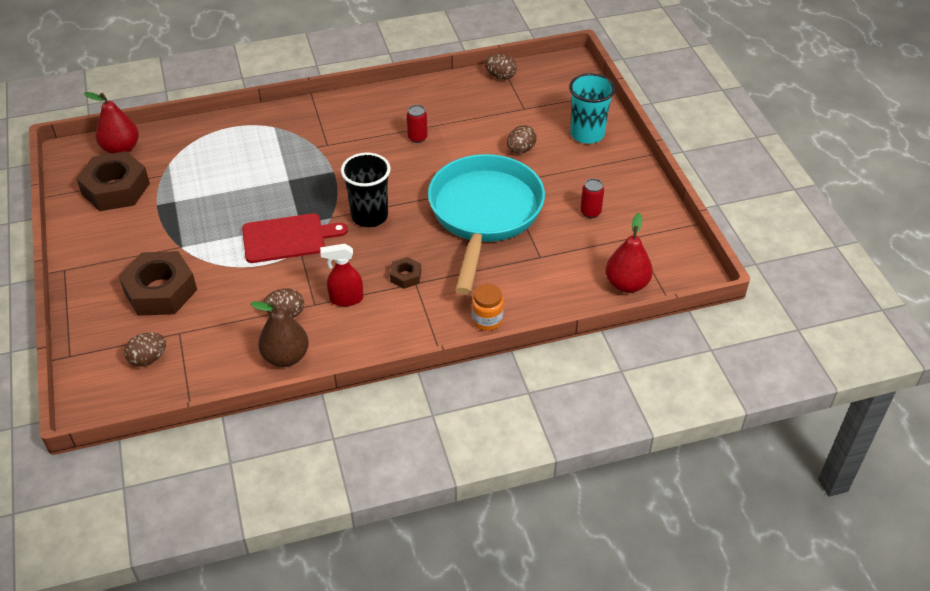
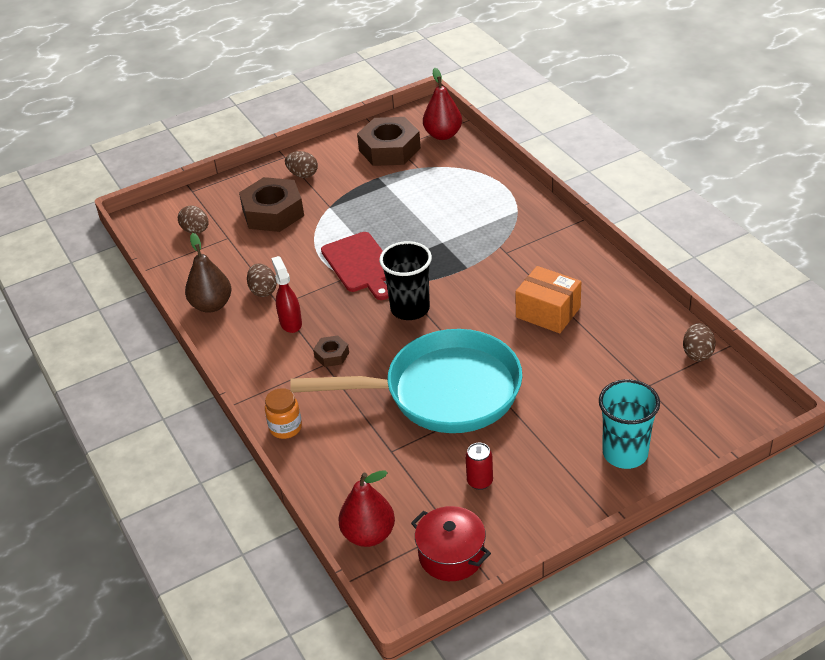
camera: 80 degrees right, 5 degrees down
red can [407,105,428,143] -> orange box [515,266,581,333]
brown egg [507,125,537,154] -> brown egg moved to [285,151,318,178]
none -> red pot [411,506,491,581]

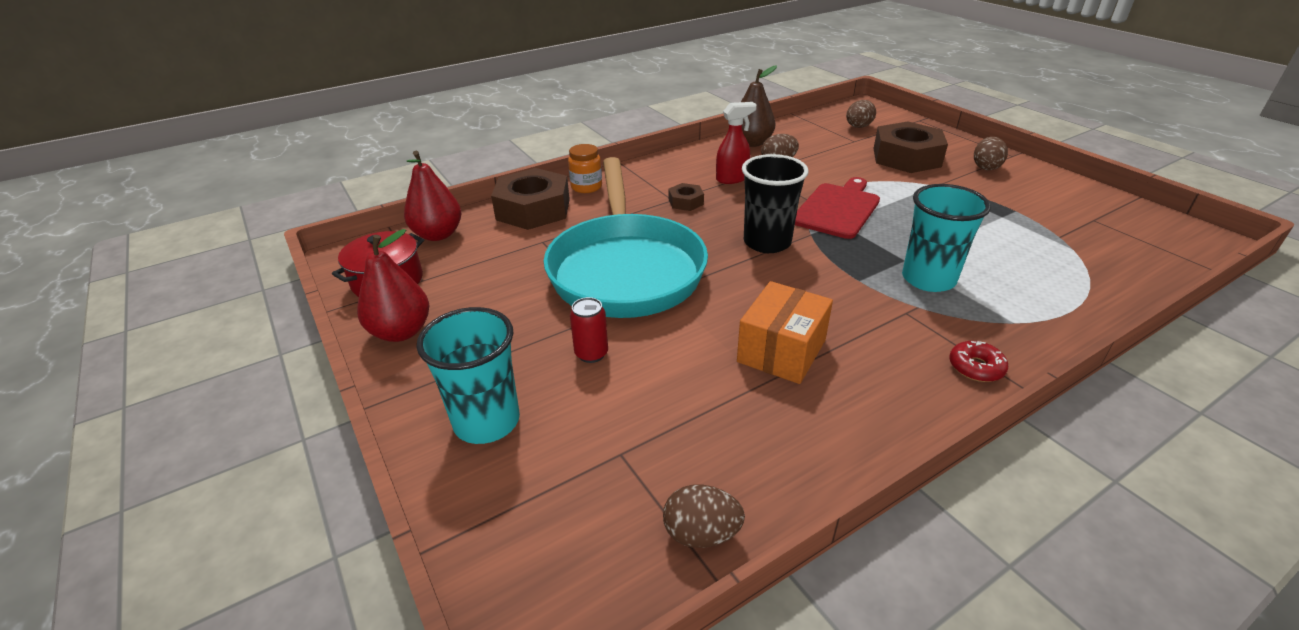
camera: 85 degrees right, 5 degrees down
red cutting board [321,232,389,300] -> red cutting board turned 150 degrees clockwise [795,177,880,239]
brown nut [357,117,421,166] -> brown nut moved to [491,168,570,230]
red pear [423,68,462,140] -> red pear moved to [357,229,430,342]
red can [465,443,493,490] -> red can moved to [570,297,608,363]
none -> turquoise cup [902,184,991,292]
none -> red donut [949,341,1008,382]

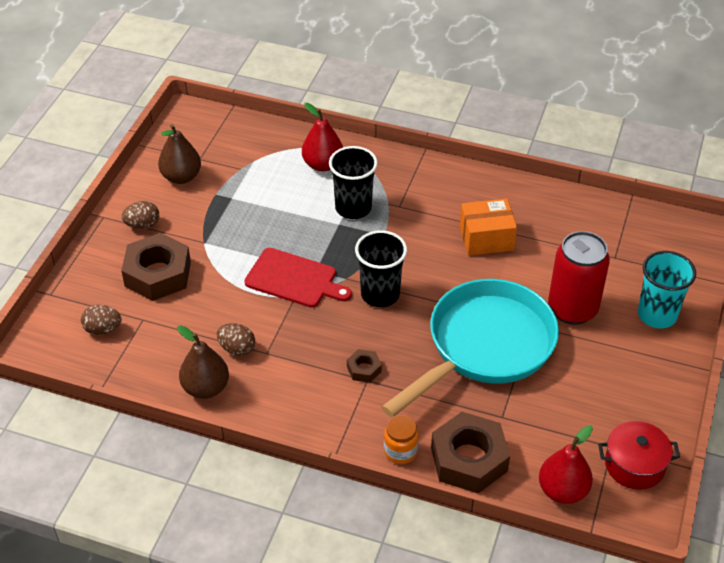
camera: 130 degrees left, 10 degrees up
red pear [357,229,430,342] -> red pear moved to [302,103,343,171]
red can [570,297,608,363] -> red can [548,231,610,325], size x2.24
brown egg [663,485,745,548] -> none
red spray bottle [716,102,757,184] -> none
red cutting board [795,177,880,239] -> red cutting board turned 150 degrees counterclockwise [244,248,352,308]
turquoise cup [902,184,991,292] -> black cup [329,146,378,219]
red donut [949,341,1008,382] -> none
none -> brown pear [158,124,201,184]

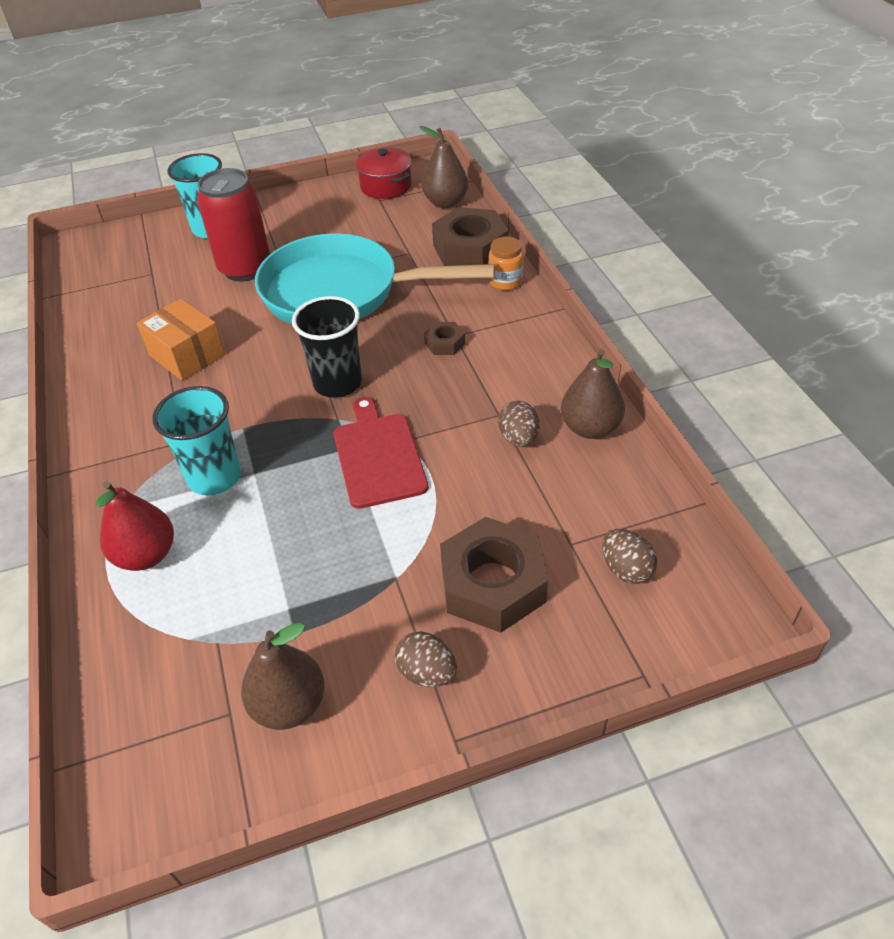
camera: 125 degrees left, 0 degrees up
black cup [329,146,378,219] -> turquoise cup [152,386,241,495]
red pear [539,425,593,504] -> brown pear [420,126,468,208]

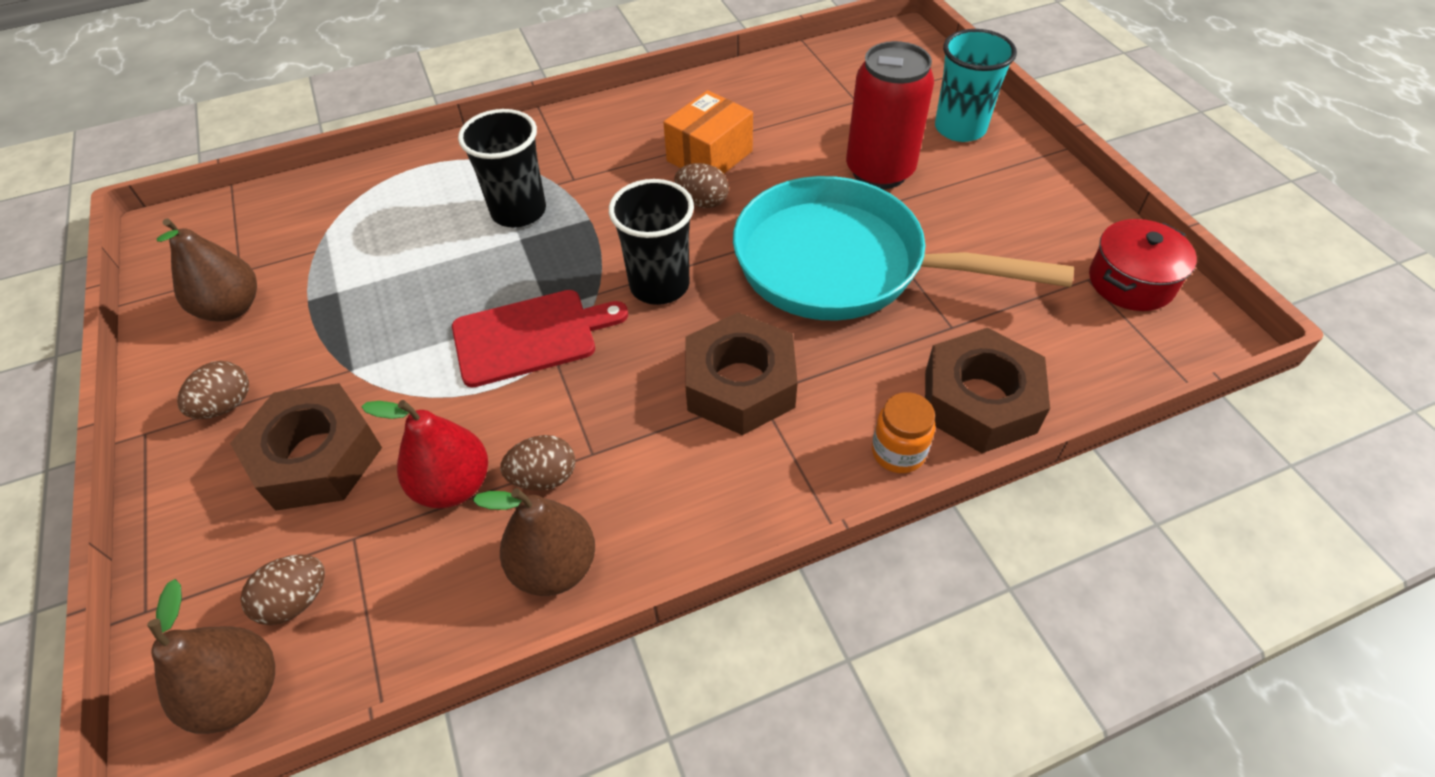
camera: 85 degrees right, 5 degrees up
red pear [96,481,174,571] -> red pear moved to [361,400,488,508]
turquoise cup [152,386,241,495] -> black cup [458,109,546,227]
turquoise pan [255,233,495,324] -> turquoise pan turned 75 degrees counterclockwise [733,176,1074,321]
brown pear [420,126,468,208] -> brown pear moved to [147,579,275,734]
brown nut [424,322,465,355] -> brown nut [685,312,798,435], size x2.14
none -> brown egg [674,163,729,208]

